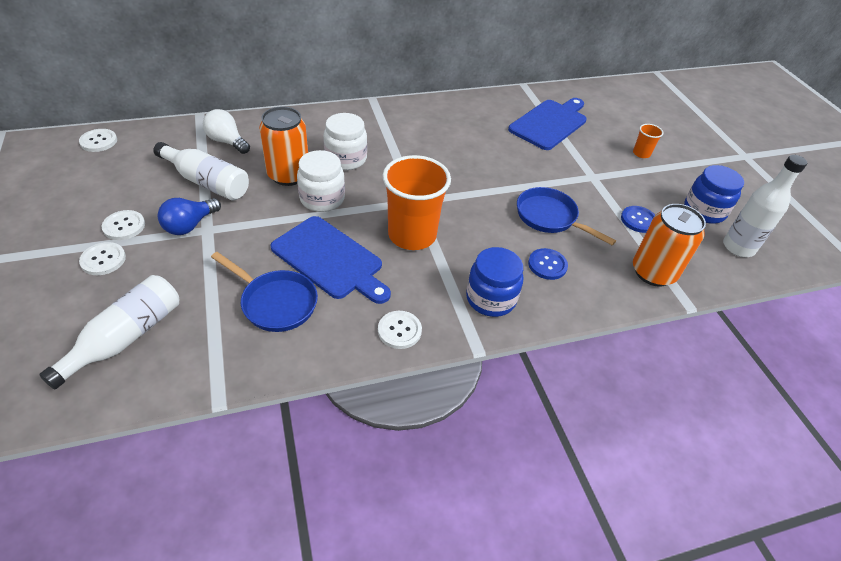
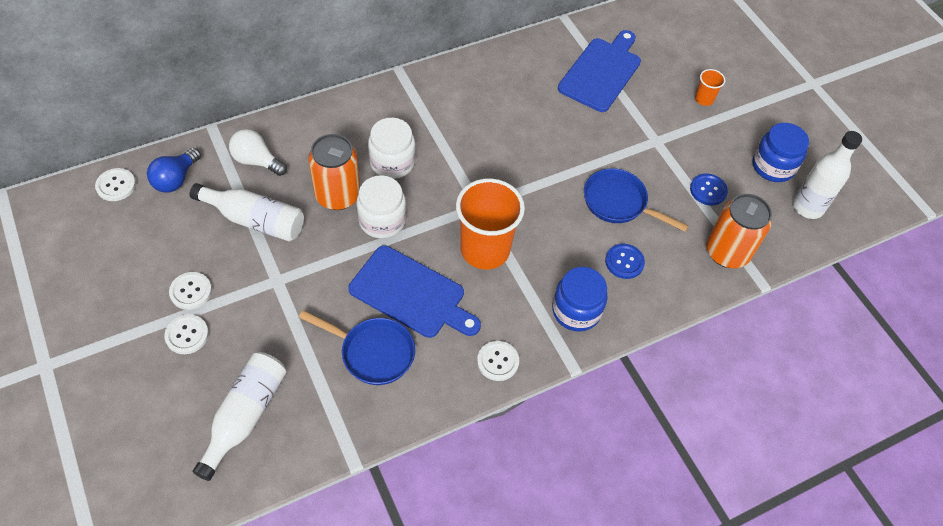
camera: 10 degrees left, 10 degrees up
blue light bulb [158,198,221,235] -> blue light bulb moved to [147,148,201,193]

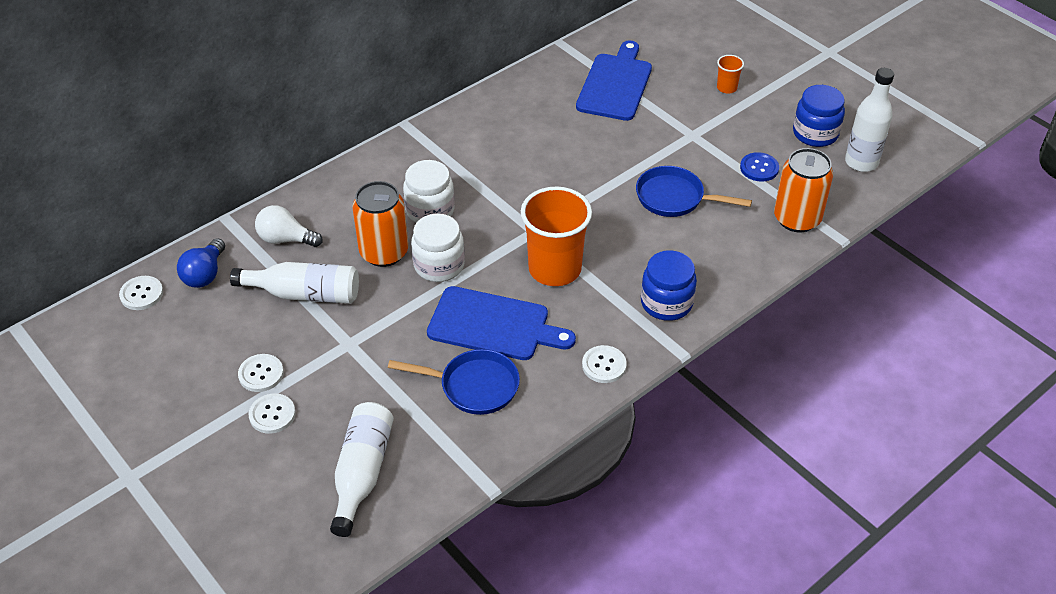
camera: 10 degrees left, 10 degrees down
blue button [605,244,645,279] -> none

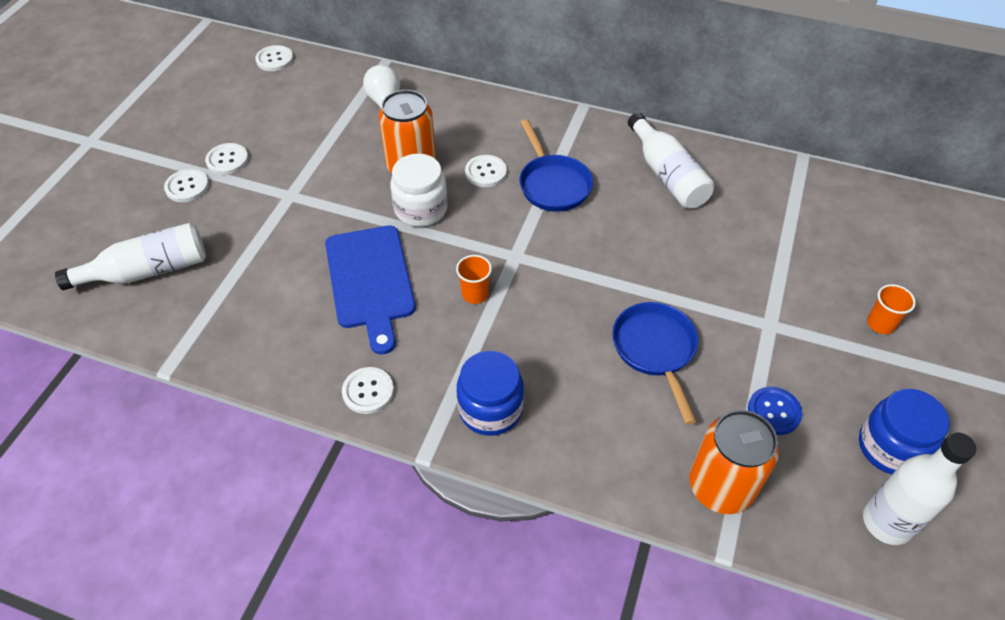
camera: 60 degrees right, 5 degrees up
blue light bulb [177,238,225,288] -> none
white bottle [230,262,359,304] -> white bottle moved to [628,112,715,209]
blue pan [388,349,520,415] -> blue pan moved to [519,119,593,212]
white jar [403,160,455,223] -> white button [465,155,507,187]
orange cup [521,186,592,286] -> orange cup [456,255,492,304], size x0.45
blue cutting board [576,41,652,121] -> none

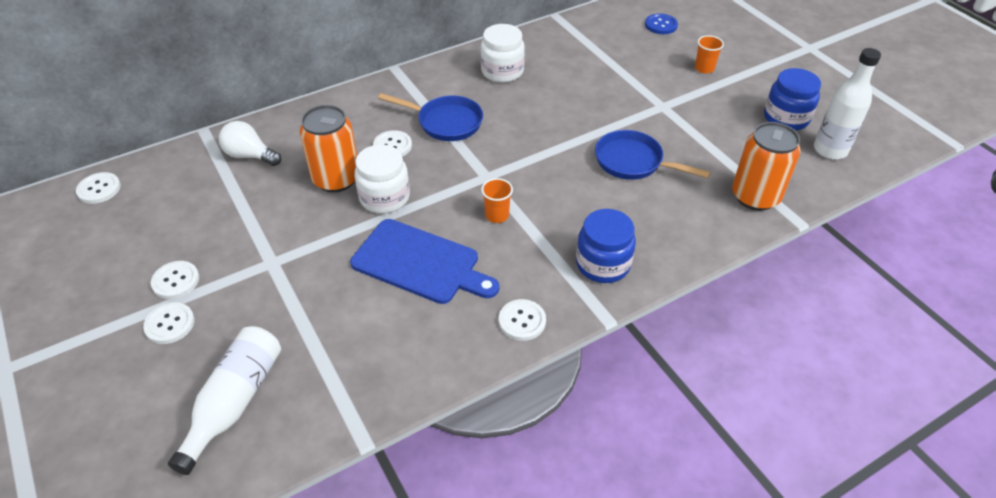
camera: 50 degrees left, 5 degrees down
white bottle [628,112,715,209] -> white jar [480,24,525,83]
blue button [748,387,802,435] -> blue button moved to [645,13,678,34]

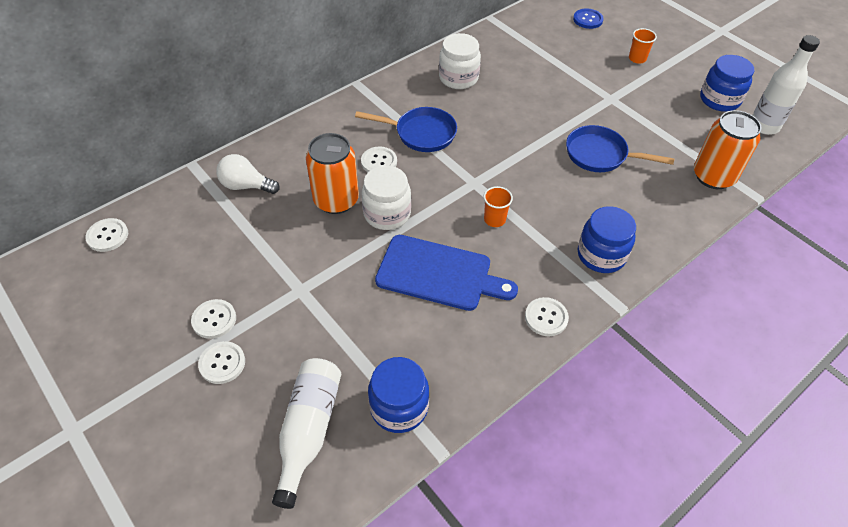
camera: 10 degrees left, 5 degrees up
none -> blue jar [368,357,429,433]

